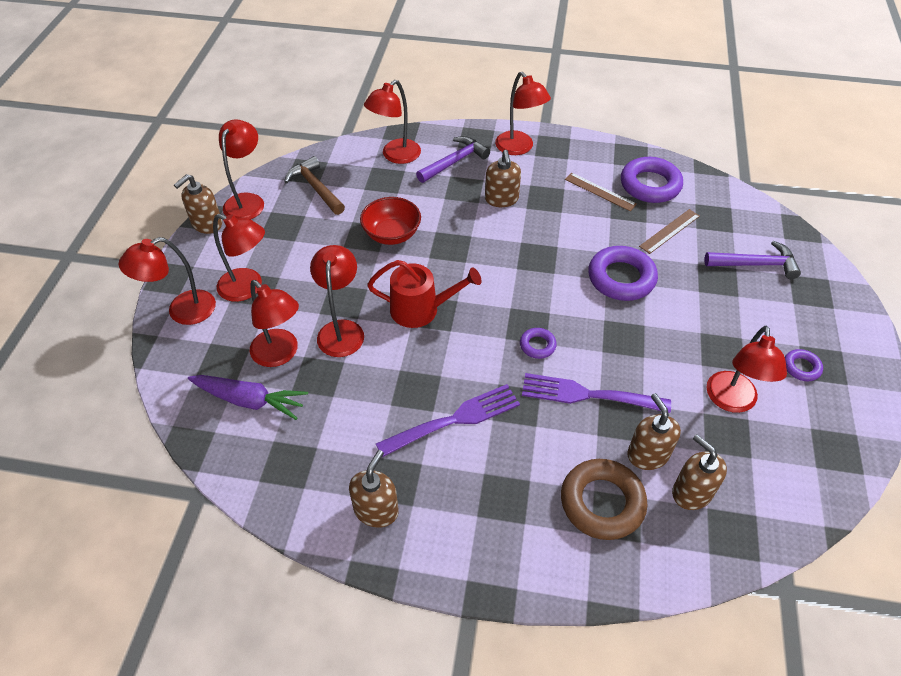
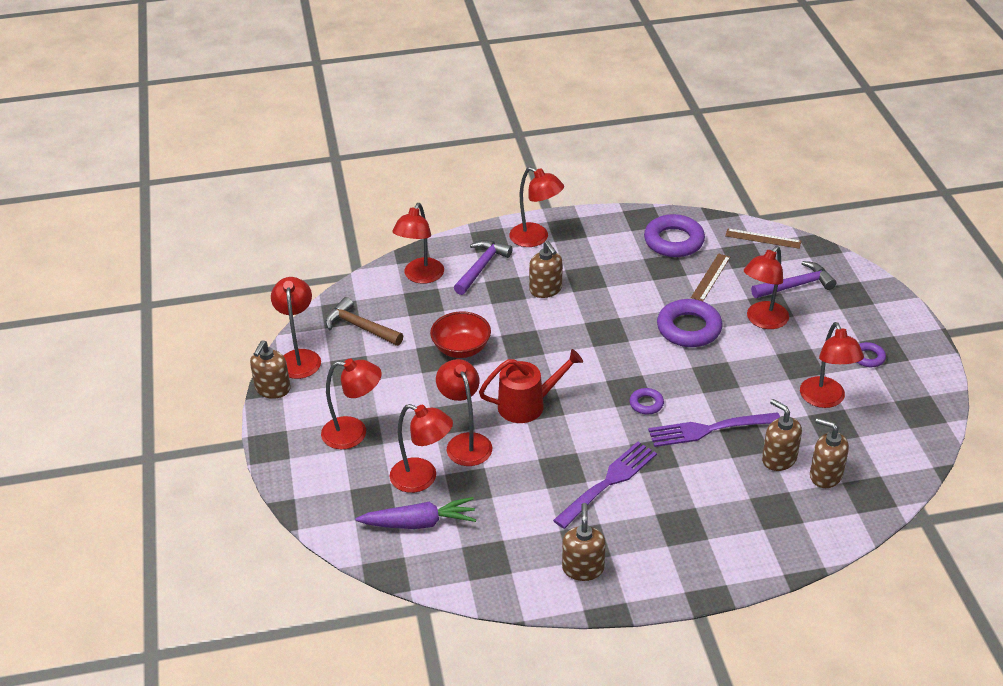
camera: 20 degrees left, 10 degrees down
red lamp [118,237,216,325] -> red lamp moved to [744,246,789,329]
brown ring [561,459,647,540] -> none
brown ruler [565,173,637,211] -> brown ruler moved to [725,229,801,249]

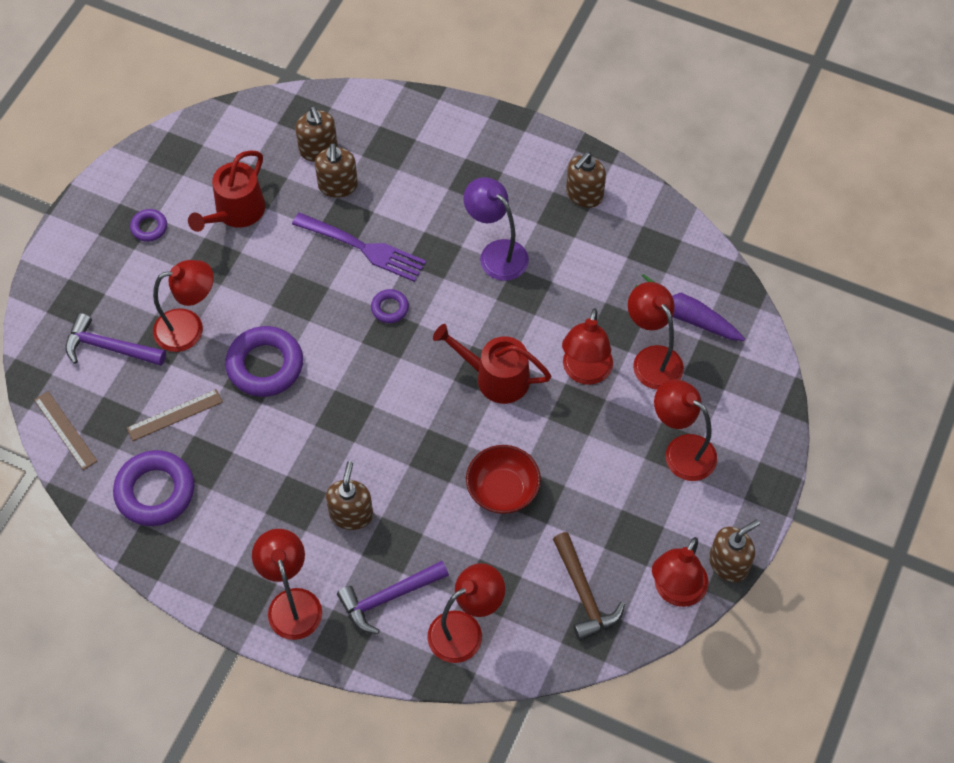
camera: 145 degrees left, 20 degrees up
purple fork [553,441,657,529] -> purple lamp [463,177,529,281]
red lamp [800,322,864,408] -> red watering can [188,150,265,232]

